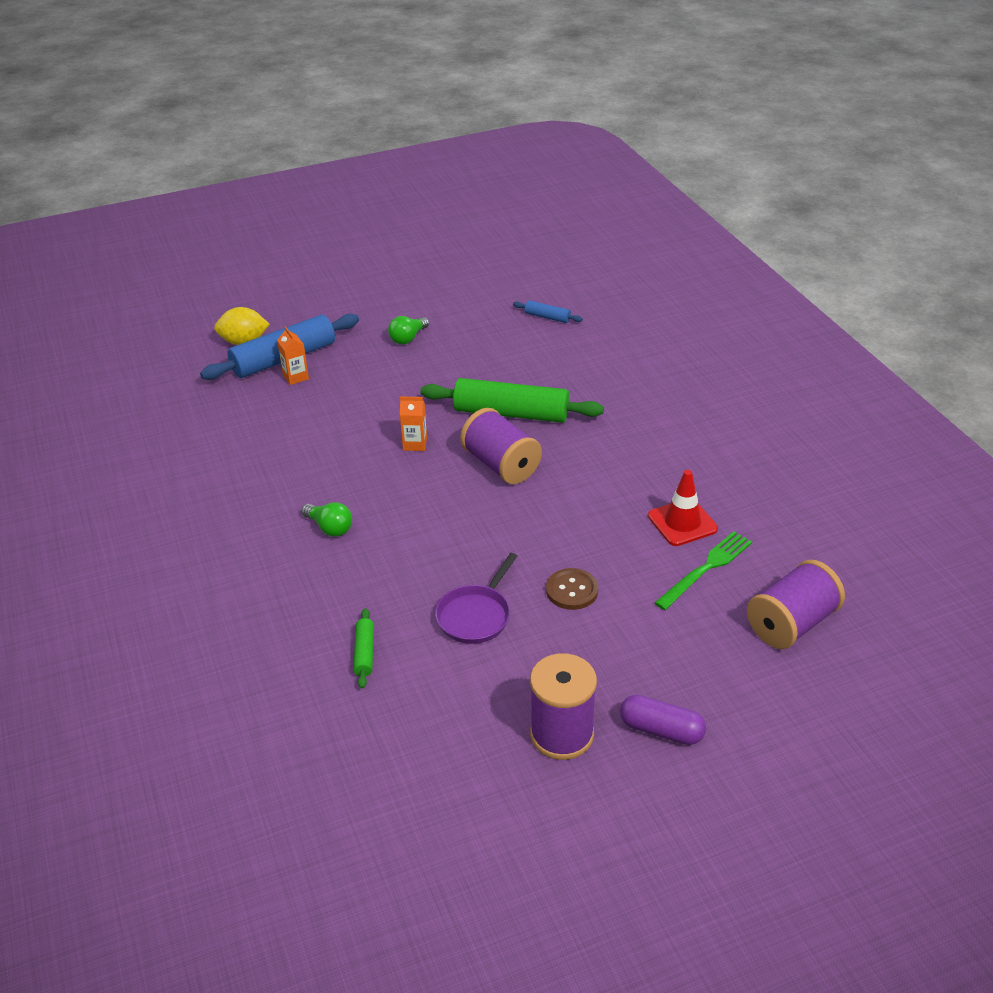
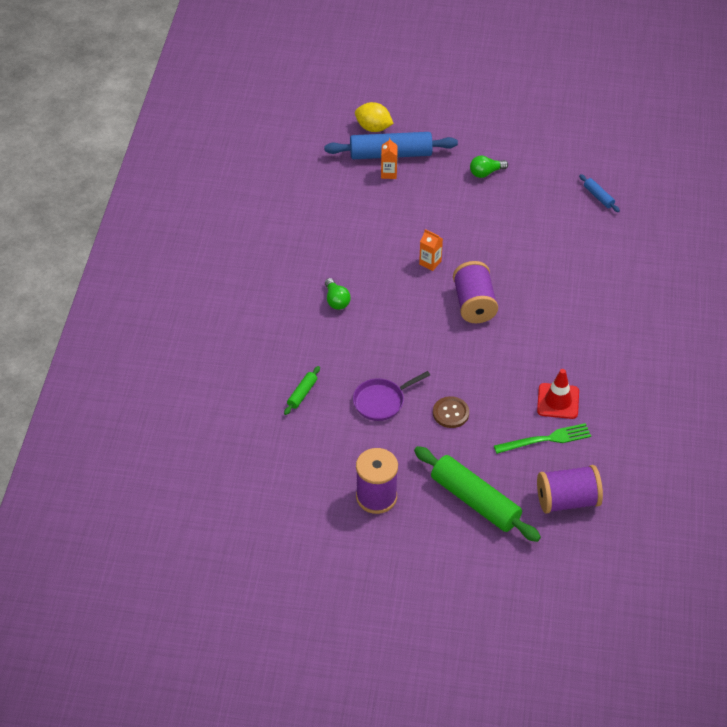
camera: 30 degrees right, 10 degrees up
green rolling pin [420,378,604,423] -> green rolling pin moved to [414,446,541,542]
purple capsule [620,695,706,745] -> none

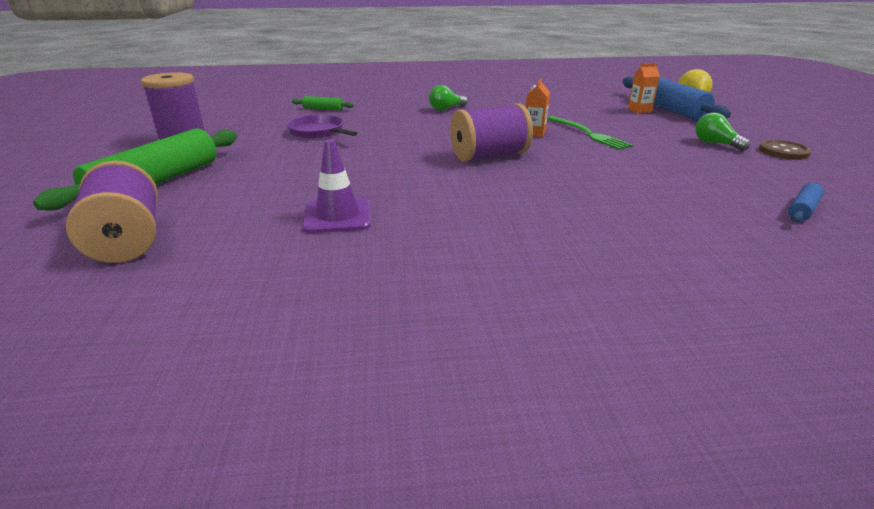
camera: 75 degrees right, 20 degrees down
brown button [433,396,469,428] -> brown button moved to [759,140,811,160]
green fork [494,423,591,454] -> green fork moved to [547,116,633,150]
red traffic cone [537,369,579,419] -> purple traffic cone [302,139,371,233]

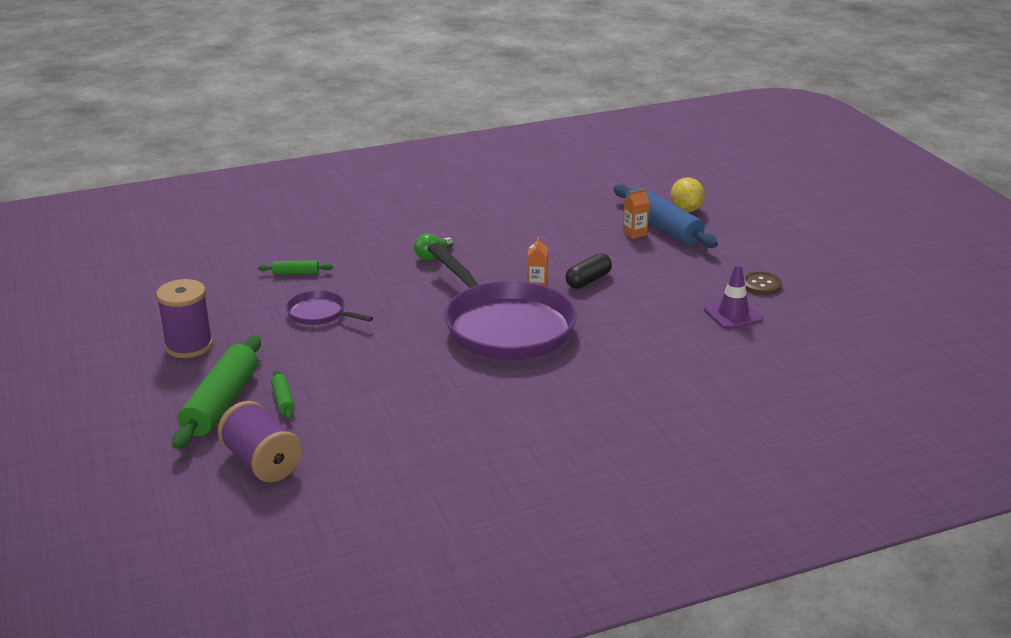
camera: 15 degrees left, 0 degrees up
purple traffic cone [302,139,371,233] -> purple traffic cone moved to [704,264,763,329]
purple spool [450,103,533,162] -> purple pan [427,243,577,360]
green fork [547,116,633,150] -> black capsule [565,253,612,289]
green light bulb [696,113,750,151] -> none
blue rolling pin [788,183,824,222] -> none
none -> green rolling pin [271,370,295,420]

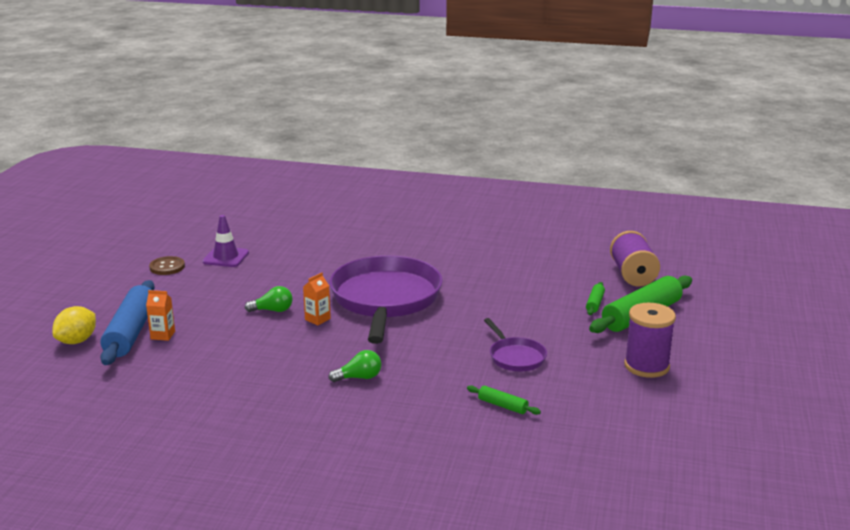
camera: 145 degrees left, 5 degrees down
black capsule [565,253,612,289] -> green light bulb [245,286,293,312]

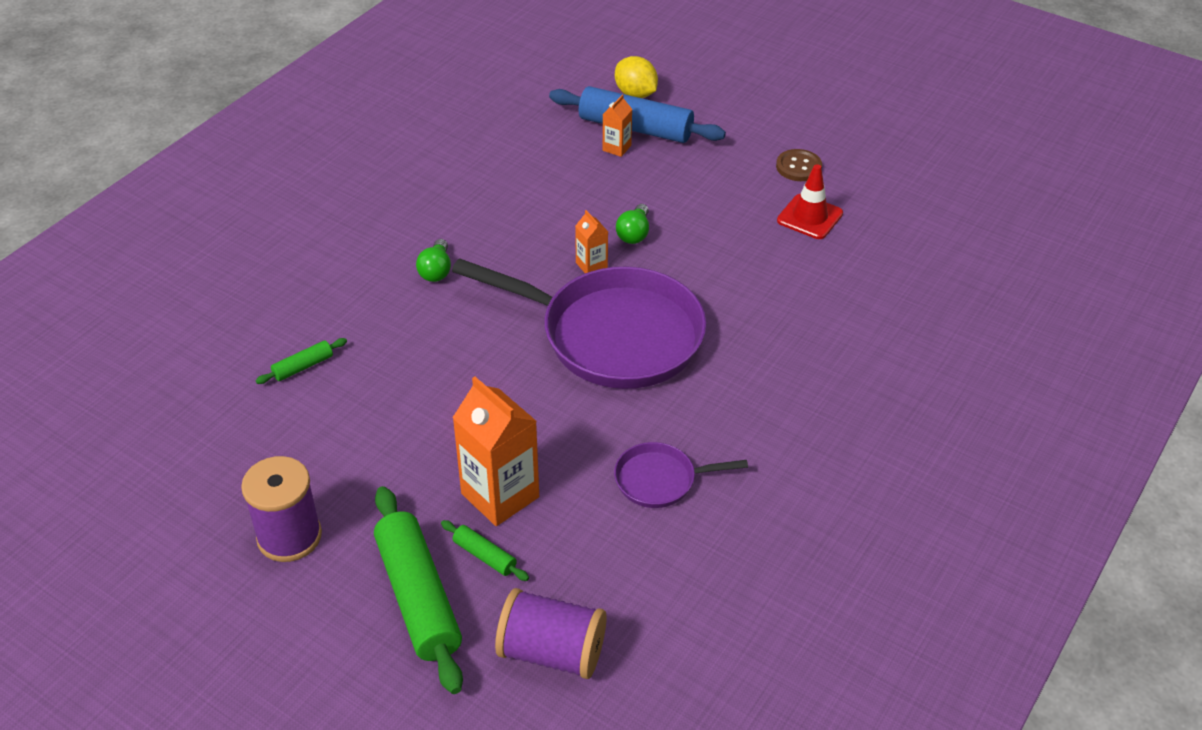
camera: 110 degrees right, 20 degrees up
purple traffic cone [202,215,249,267] -> red traffic cone [777,164,843,239]
purple pan [484,318,547,371] -> purple pan moved to [614,442,748,508]
none -> orange carton [452,377,539,526]

